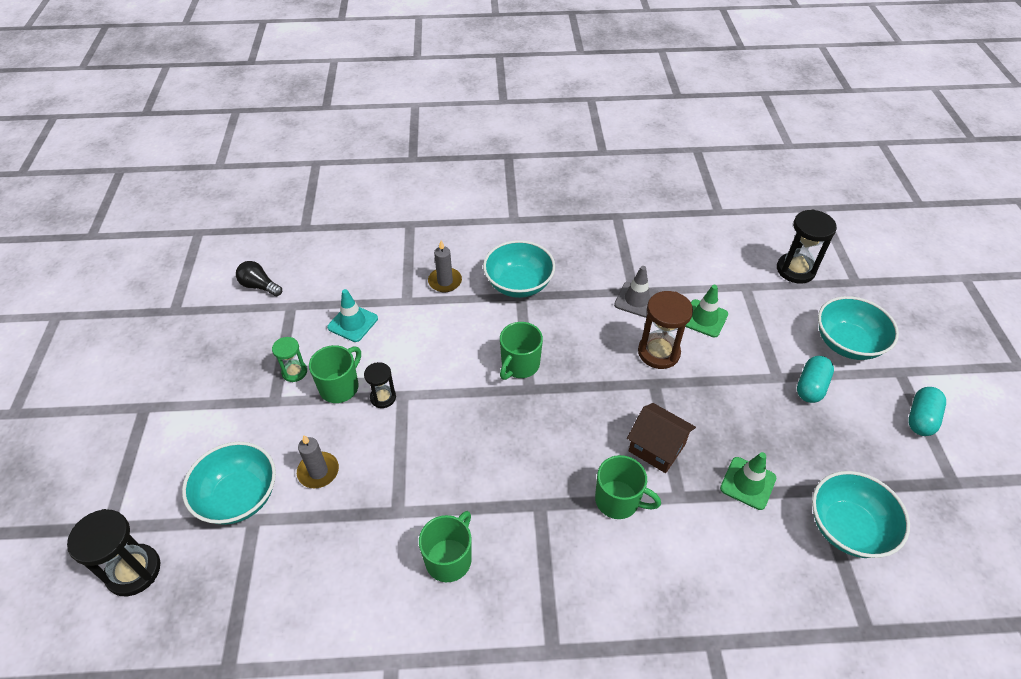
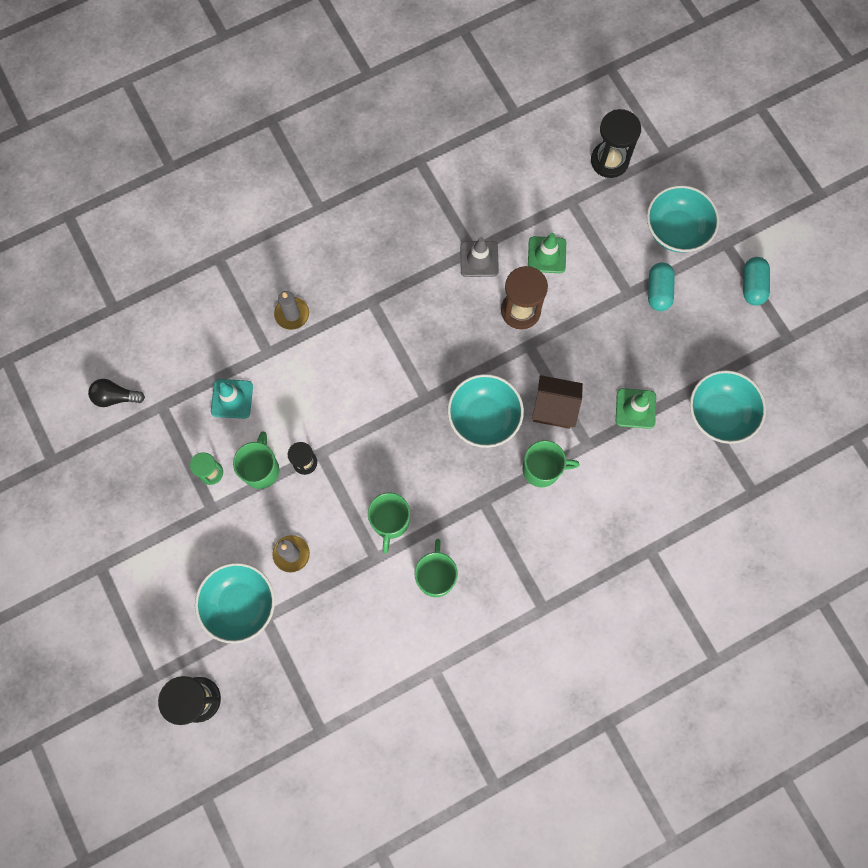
camera: 25 degrees left, 25 degrees up
turquoise bowl [483,240,555,298] -> turquoise bowl moved to [448,374,524,448]
green mug [500,322,543,380] -> green mug moved to [368,493,410,553]

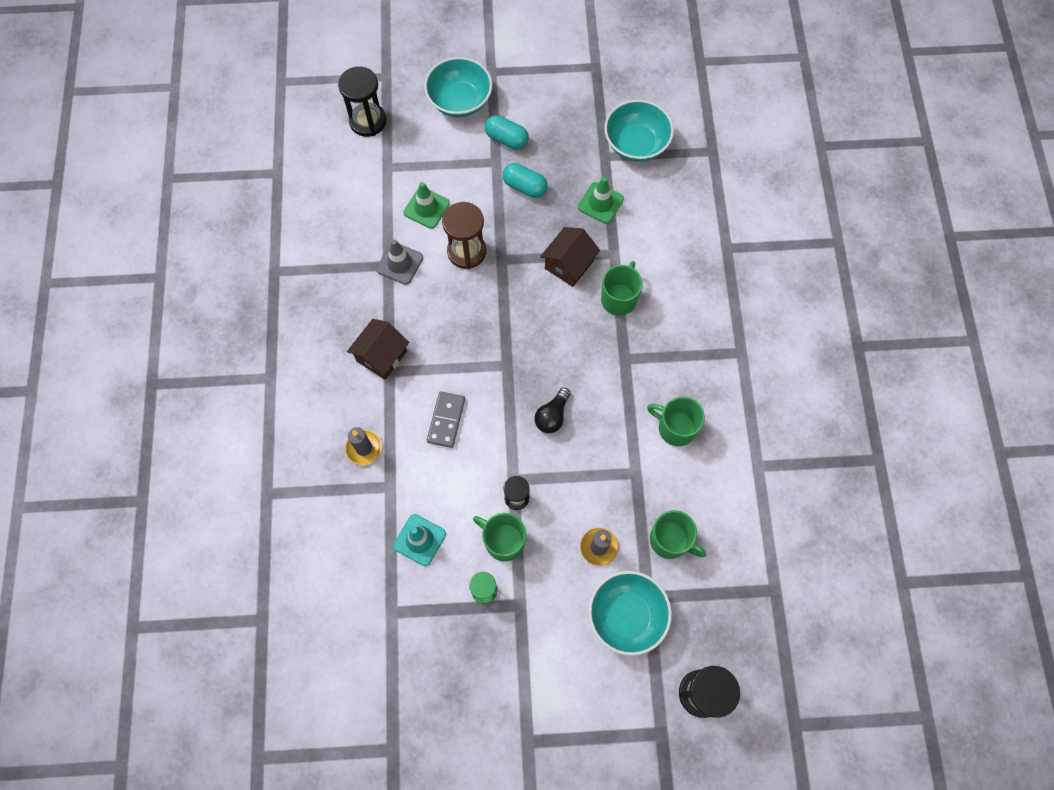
camera: 65 degrees left, 5 degrees down
black light bulb [88,379,145,407] -> black light bulb moved to [534,388,571,433]
green mug [368,493,410,553] -> green mug moved to [650,510,706,559]
turquoise bowl [448,374,524,448] -> none
turquoise capsule [743,257,770,306] -> turquoise capsule moved to [503,163,548,198]
none -> brown house [347,319,409,380]
none -> grey domino [427,391,465,448]

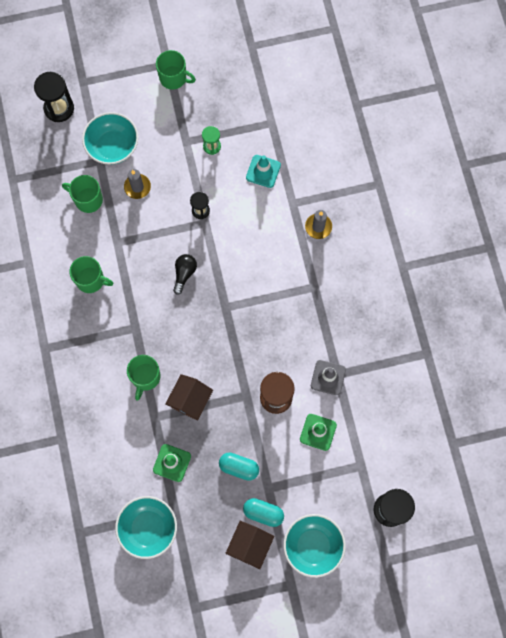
camera: 170 degrees right, 5 degrees up
brown house [347,319,409,380] -> brown house moved to [225,521,274,569]
grey domino [427,391,465,448] -> none
green mug [473,513,526,562] -> green mug moved to [156,50,196,90]

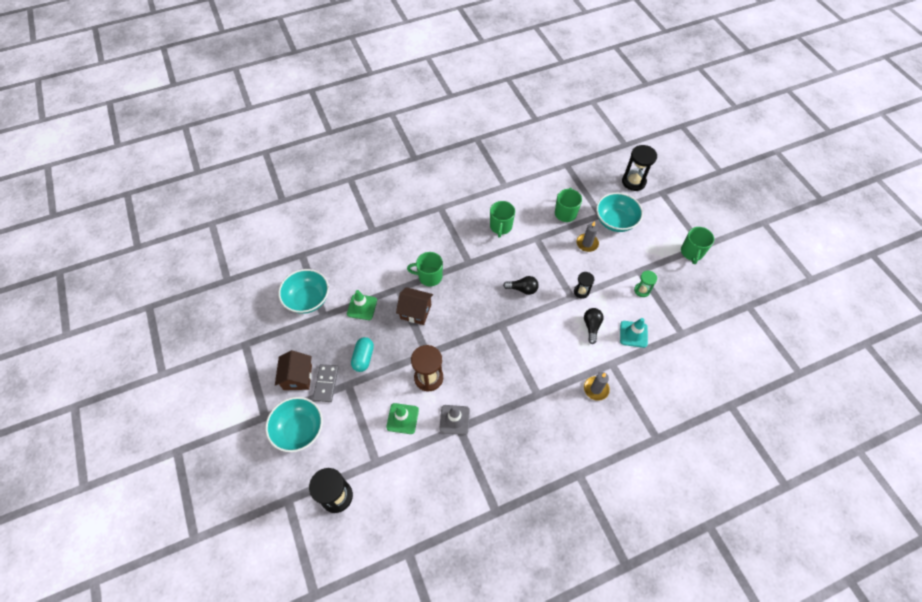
camera: 80 degrees right, 15 degrees down
brown house [225,521,274,569] -> brown house turned 75 degrees clockwise [275,350,312,390]
turquoise capsule [243,498,284,527] -> grey domino [313,364,339,402]
none -> black light bulb [584,308,604,344]

